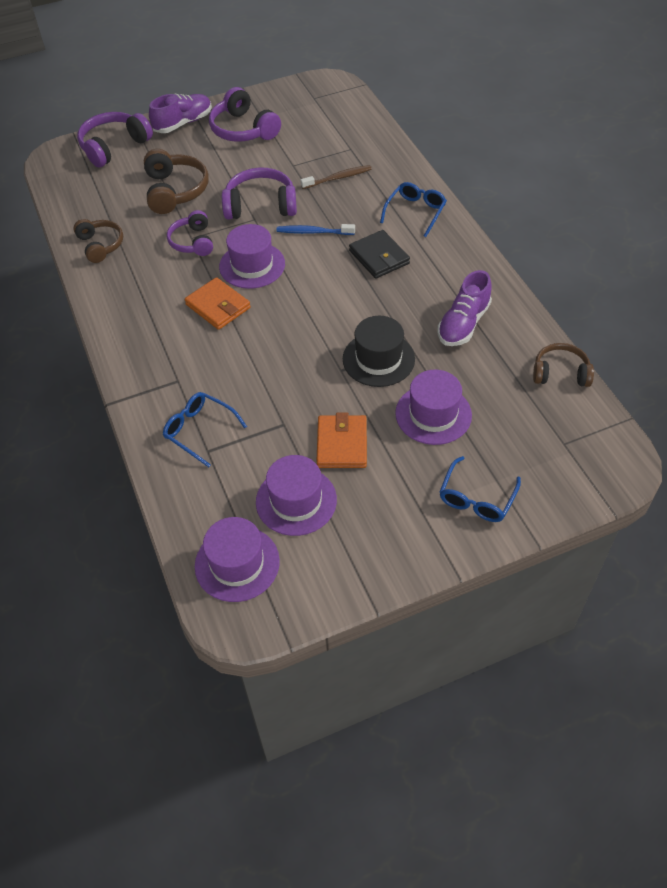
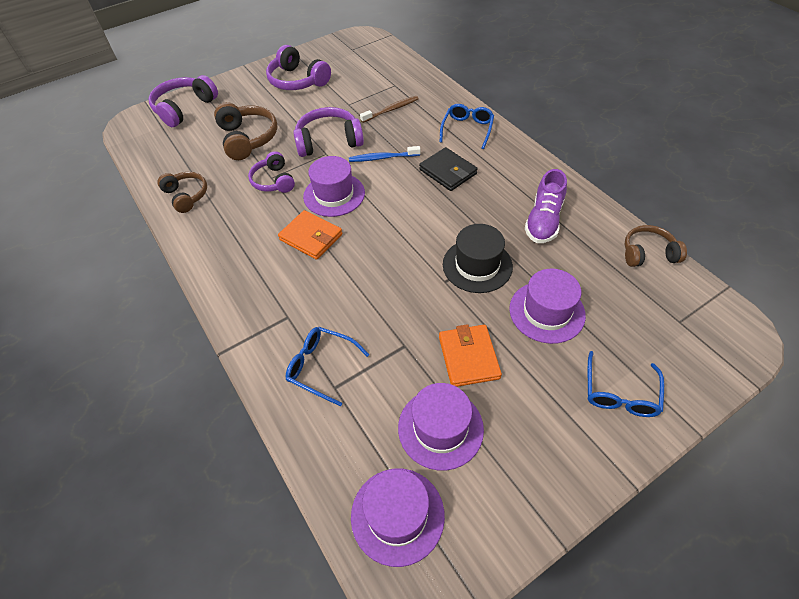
camera: 10 degrees left, 0 degrees up
purple shoe [149,94,212,133] -> none

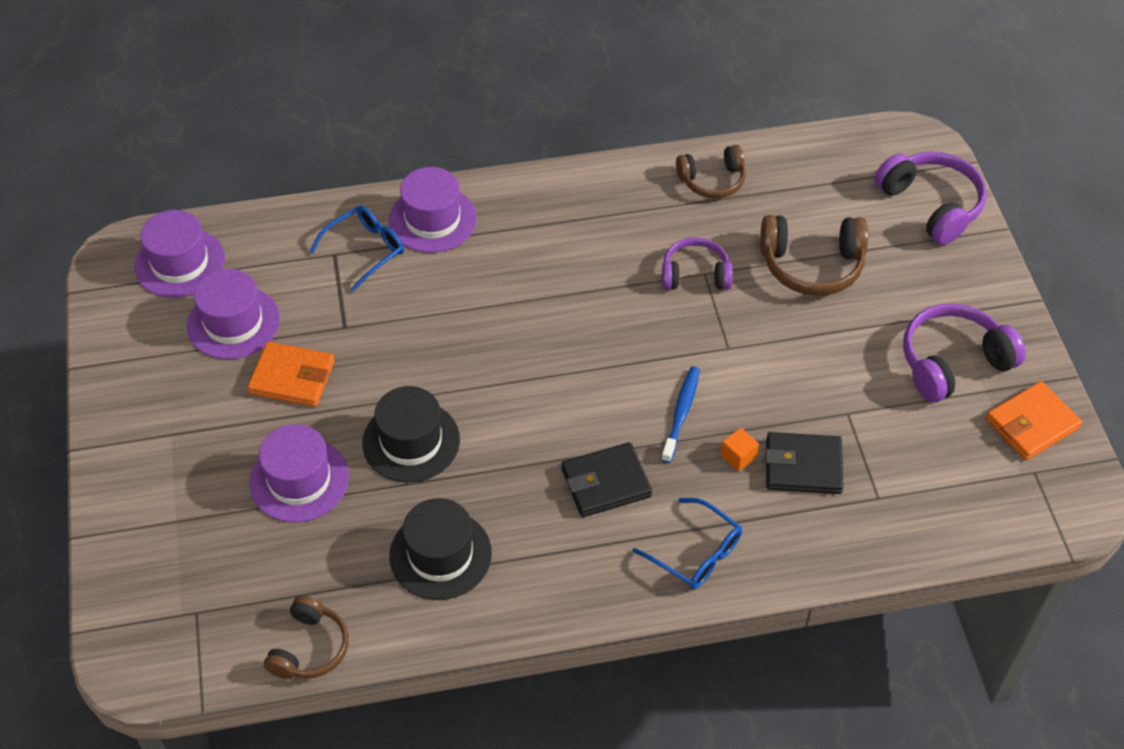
camera: 110 degrees right, 0 degrees up
orange wallet [278,210,342,260] -> orange wallet moved to [986,381,1082,460]
purple headphones [293,107,364,157] -> none
purple hat [303,156,365,217] -> purple hat moved to [389,167,477,253]
brown toothbrush [360,96,419,123] -> black wallet [765,432,844,494]
purple shoe [525,169,567,243] -> black hat [389,498,492,600]
blue glasses [588,351,664,417] -> none
none -> orange cube [720,428,759,471]

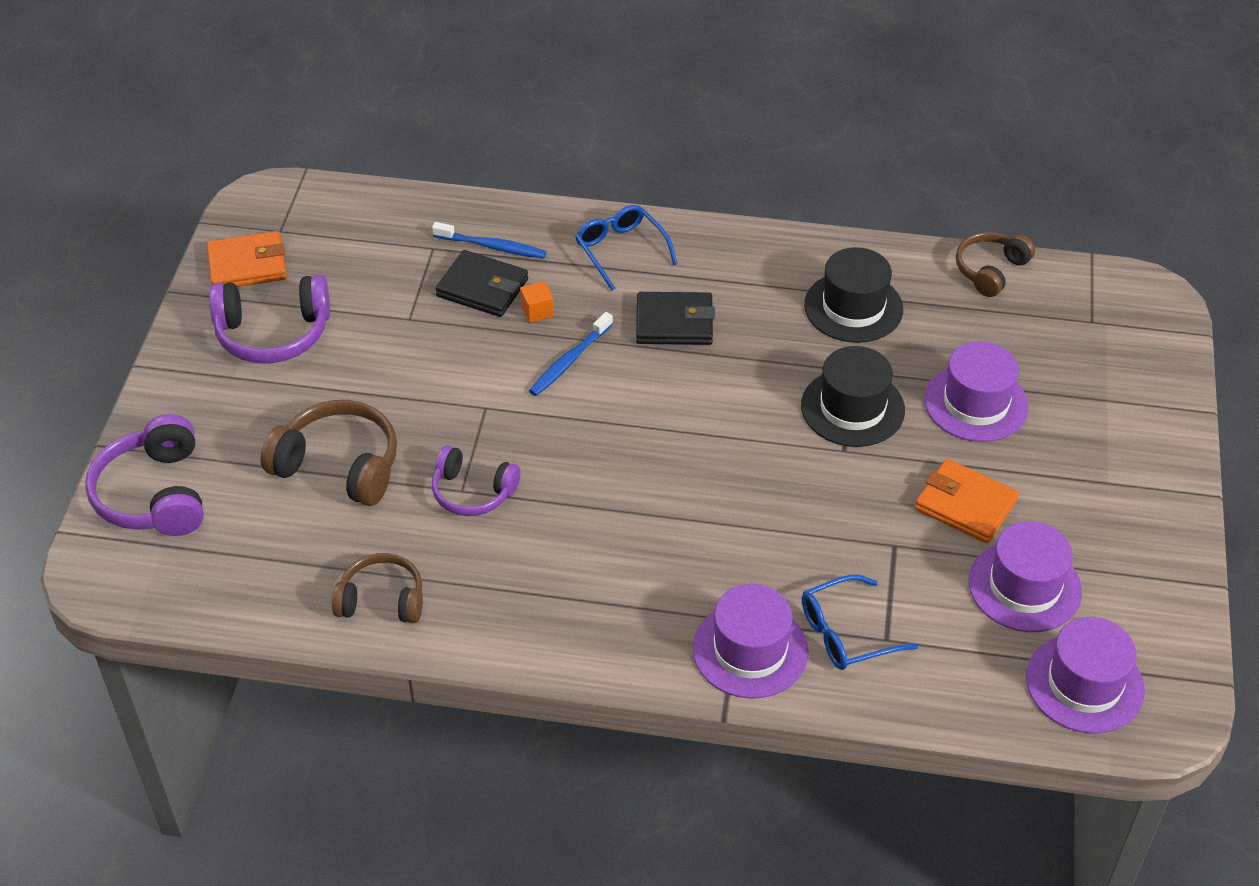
camera: 160 degrees left, 5 degrees down
none -> blue toothbrush [432,222,547,259]

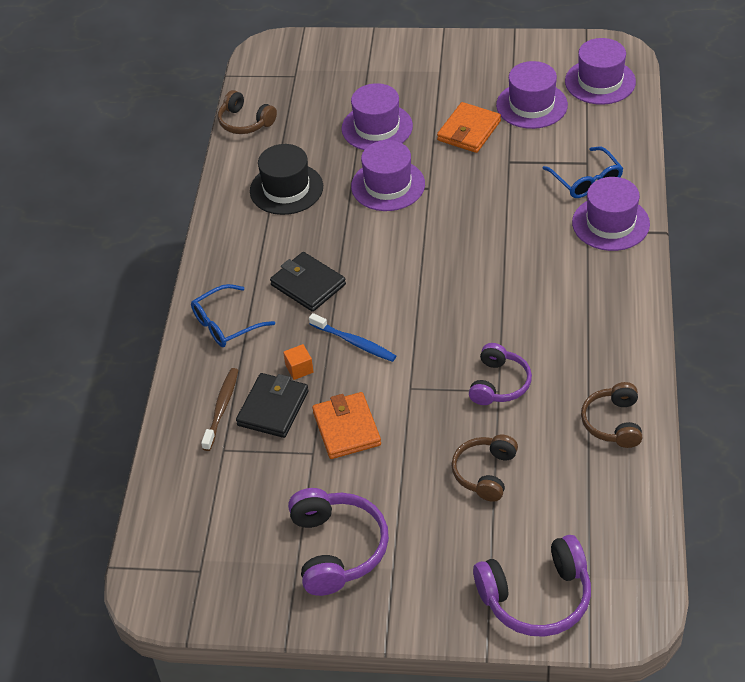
camera: 90 degrees left, 0 degrees up
orange wallet [207,231,287,287] -> orange wallet moved to [312,392,381,459]
brown headphones [260,400,397,506] -> brown headphones [451,434,518,502], size x0.66
blue toothbrush [432,222,547,259] -> brown toothbrush [201,368,238,451]
black wallet [636,292,715,345] -> black wallet turned 45 degrees counterclockwise [270,252,346,312]
black hat [801,346,905,447] -> purple hat [351,140,425,211]

